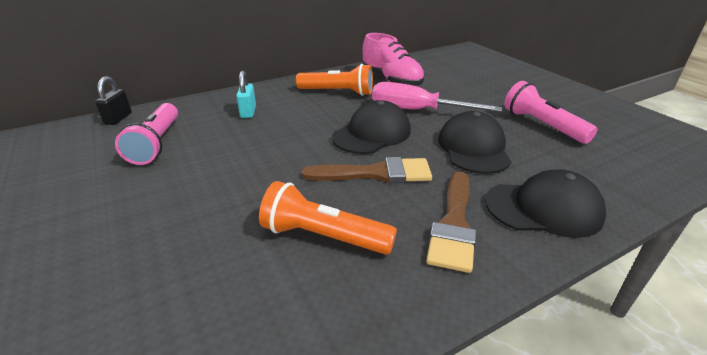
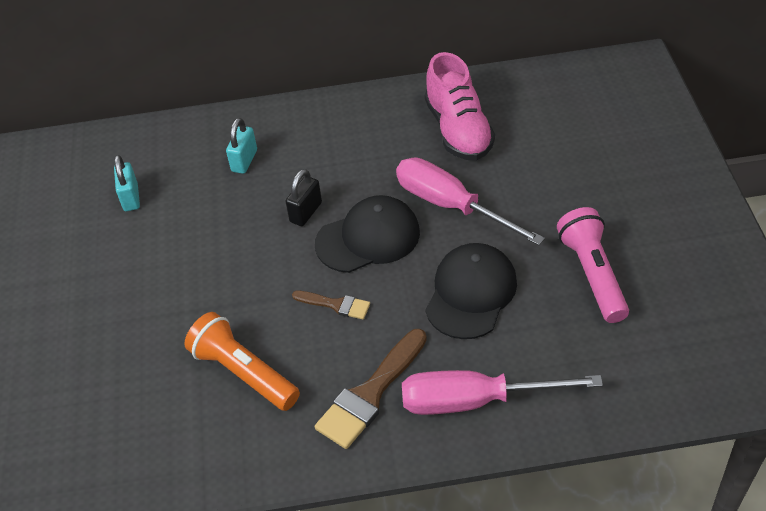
camera: 25 degrees right, 15 degrees up
black padlock [95,76,132,125] -> black padlock moved to [286,169,322,226]
pink flashlight [115,103,178,165] -> turquoise padlock [114,155,140,211]
orange flashlight [296,64,373,96] -> none
brown brush [301,157,432,183] -> brown brush [292,291,370,320], size x0.56
black cap [485,169,606,238] -> pink screwdriver [402,370,603,415]

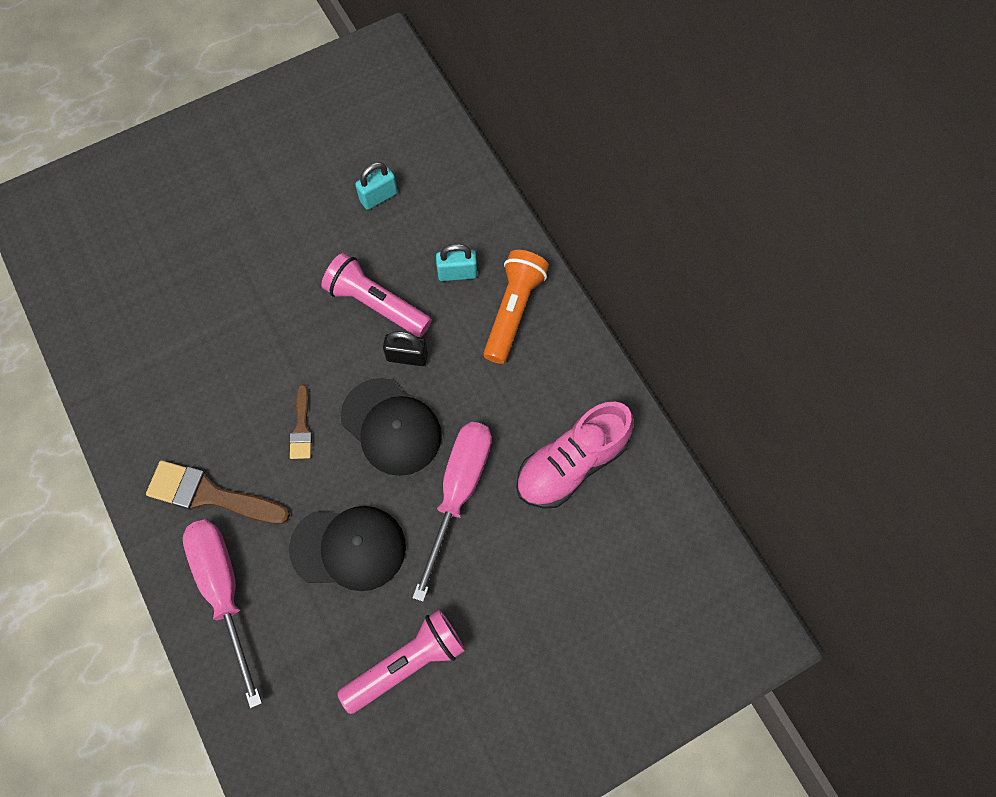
camera: 65 degrees right, 20 degrees up
orange flashlight [184,312,300,411] -> orange flashlight moved to [483,250,549,364]
none -> pink flashlight [322,253,432,337]

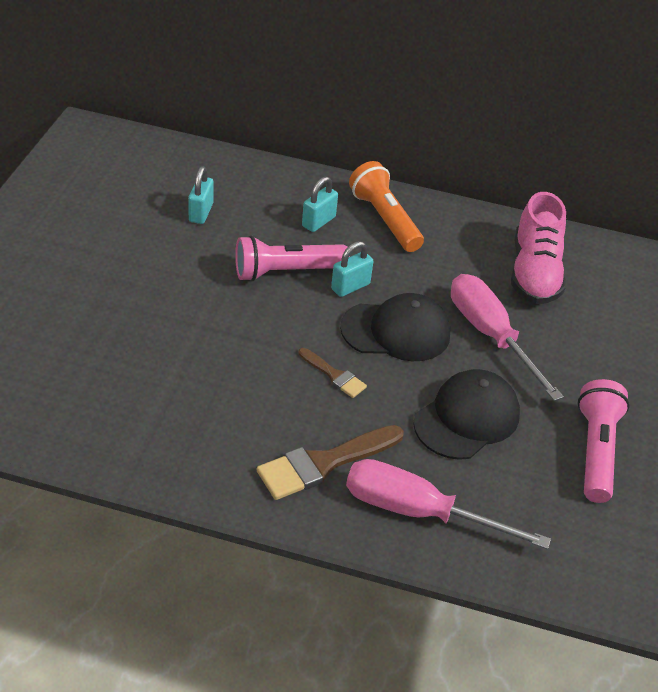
camera: 50 degrees left, 25 degrees down
black padlock [383,331,428,366] -> turquoise padlock [331,241,373,297]

